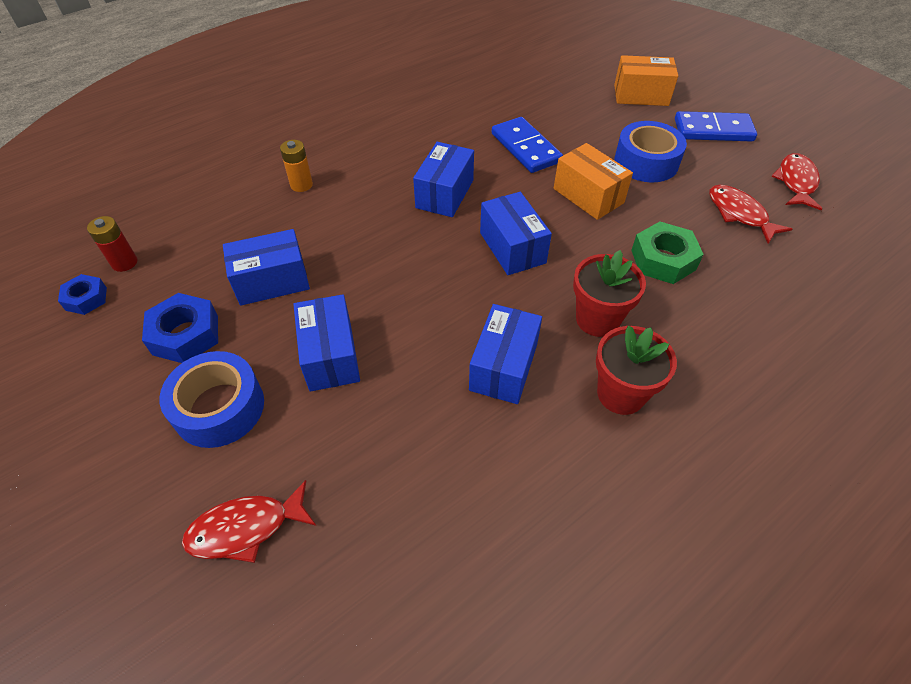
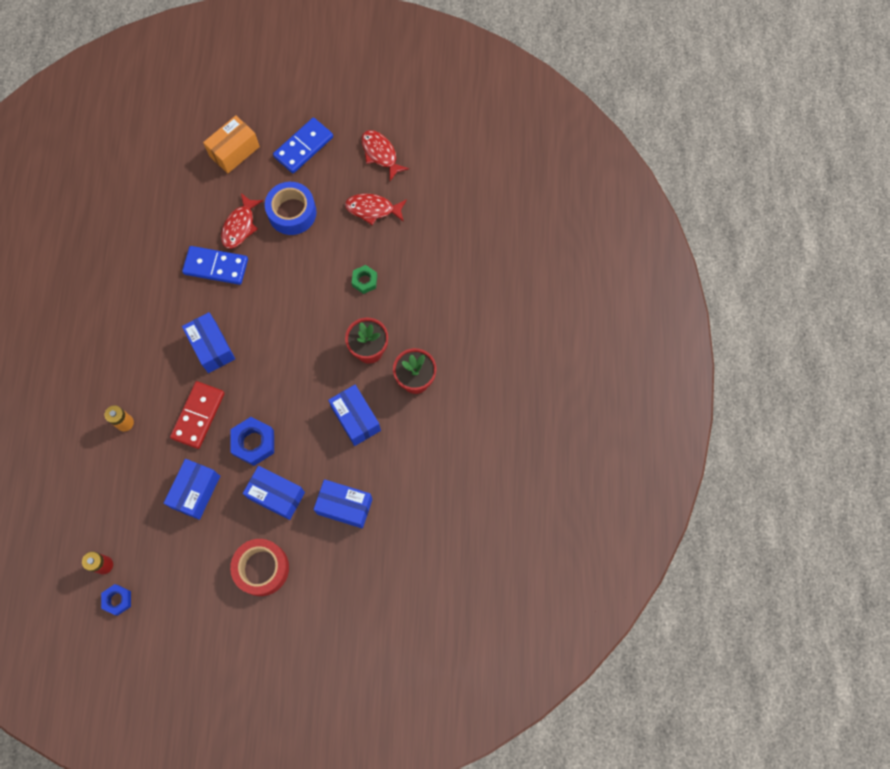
camera: 50 degrees left, 20 degrees up
blue nut [142,293,218,363] -> blue nut moved to [230,417,274,466]
blue tape [159,351,264,448] -> red tape [230,539,289,596]
red fish [182,480,316,563] -> red fish moved to [221,193,263,249]
blue box [480,192,552,275] -> blue box moved to [313,479,373,529]
orange box [554,143,633,220] -> none
green nut [631,222,704,284] -> green nut [352,265,377,294], size x0.62
none -> red domino [170,381,225,449]

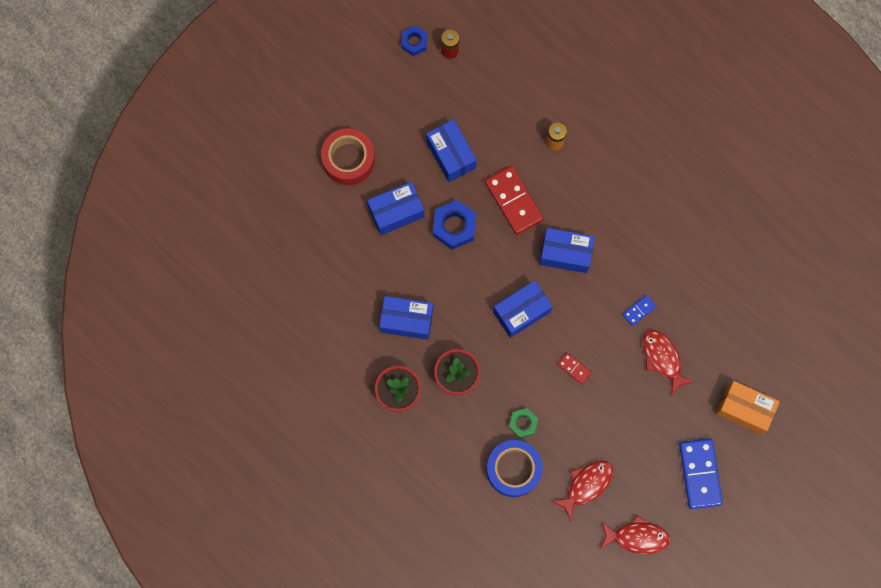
camera: 130 degrees right, 5 degrees up
blue domino [182,246,248,285] -> blue domino [623,295,657,326], size x0.49
orange box [203,115,260,174] -> orange box turned 60 degrees counterclockwise [716,381,780,434]
blue tape [265,182,317,235] -> blue tape moved to [486,440,543,497]
blue box [313,479,373,529] -> blue box moved to [493,280,553,338]
none -> red domino [557,353,592,384]

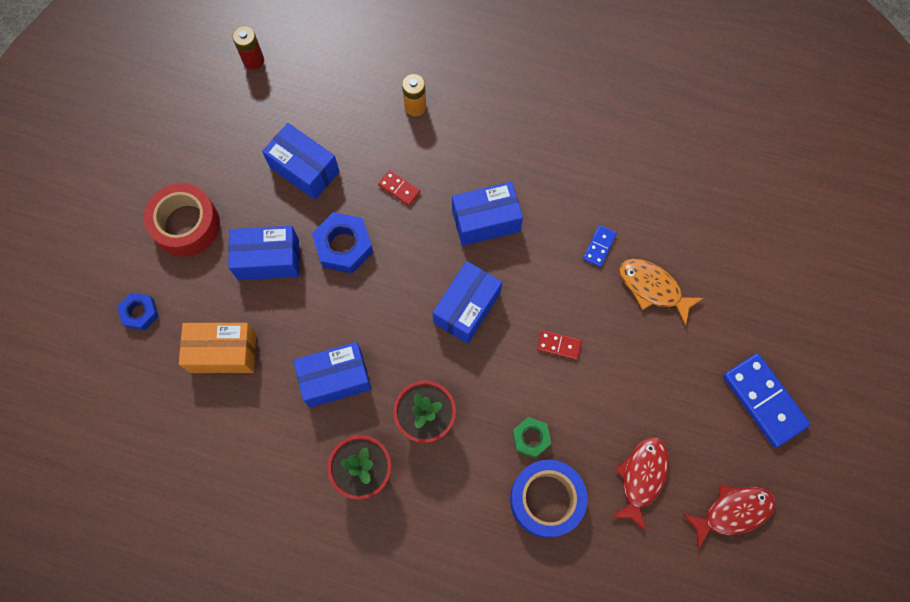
camera: 25 degrees left, 5 degrees down
blue box [367,182,425,235] -> blue box turned 45 degrees clockwise [228,226,299,280]
blue nut [401,25,427,56] -> blue nut moved to [117,293,159,330]
red domino [485,166,544,235] -> red domino [378,170,420,206], size x0.49
red fish [643,330,695,396] -> orange fish [620,259,703,326]
orange box [716,381,780,434] -> orange box moved to [179,323,256,373]

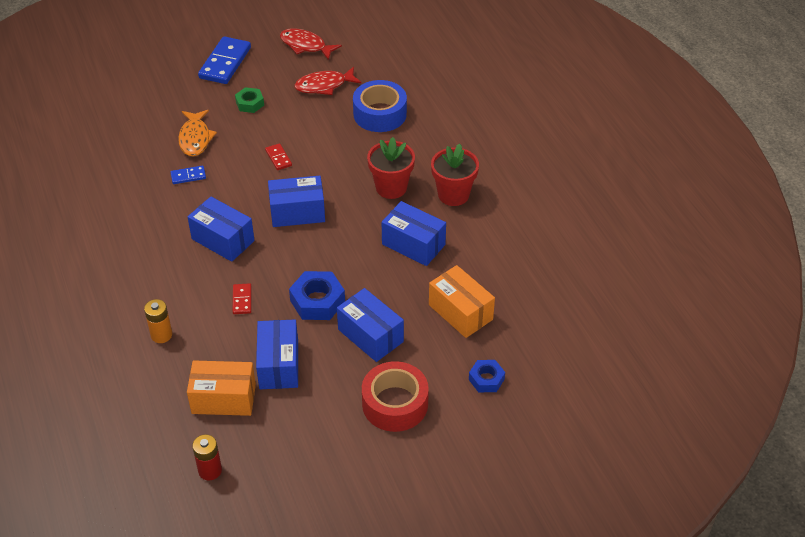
camera: 130 degrees left, 25 degrees down
green nut [512,417,551,458] -> green nut moved to [235,87,264,113]
none -> orange box [187,360,256,416]

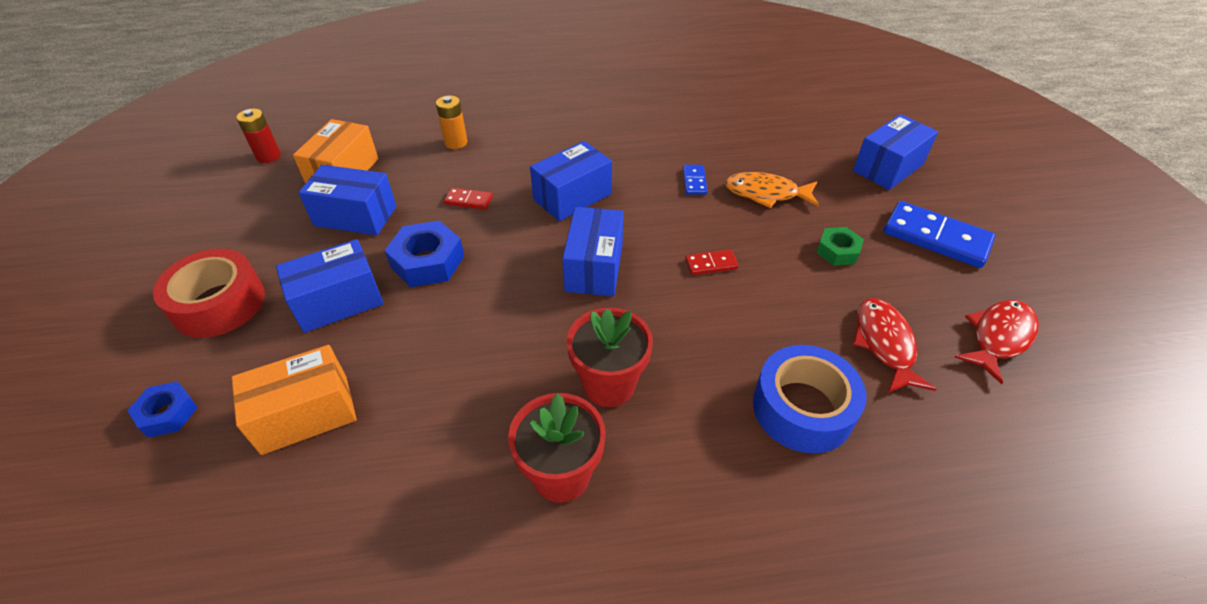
camera: 105 degrees right, 0 degrees up
blue box [382,201,446,266] -> blue box moved to [853,114,938,190]

